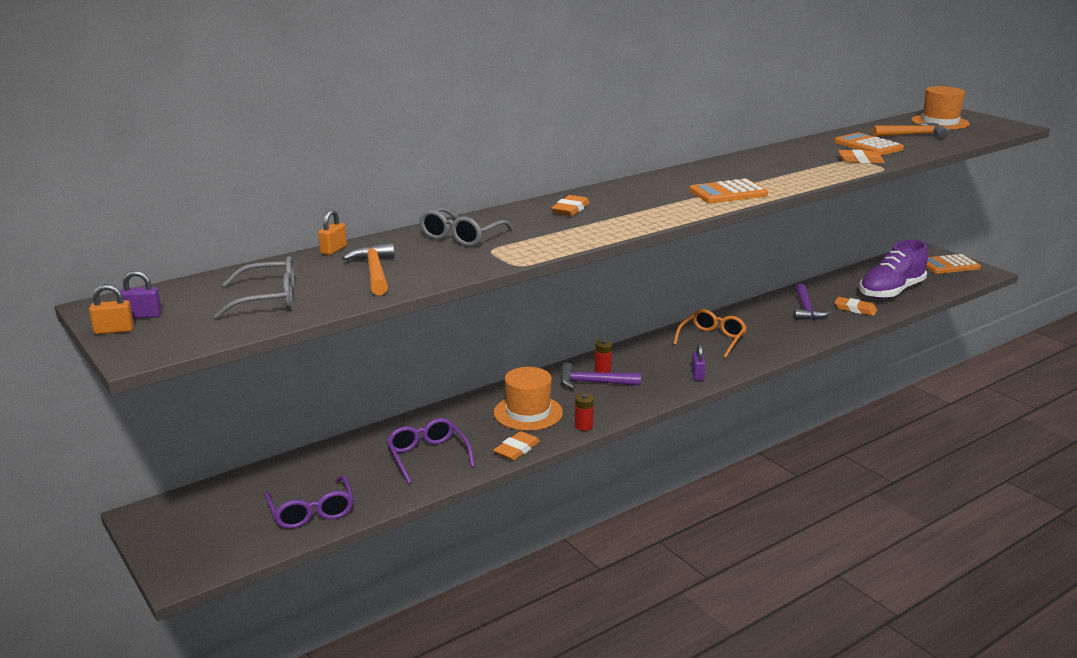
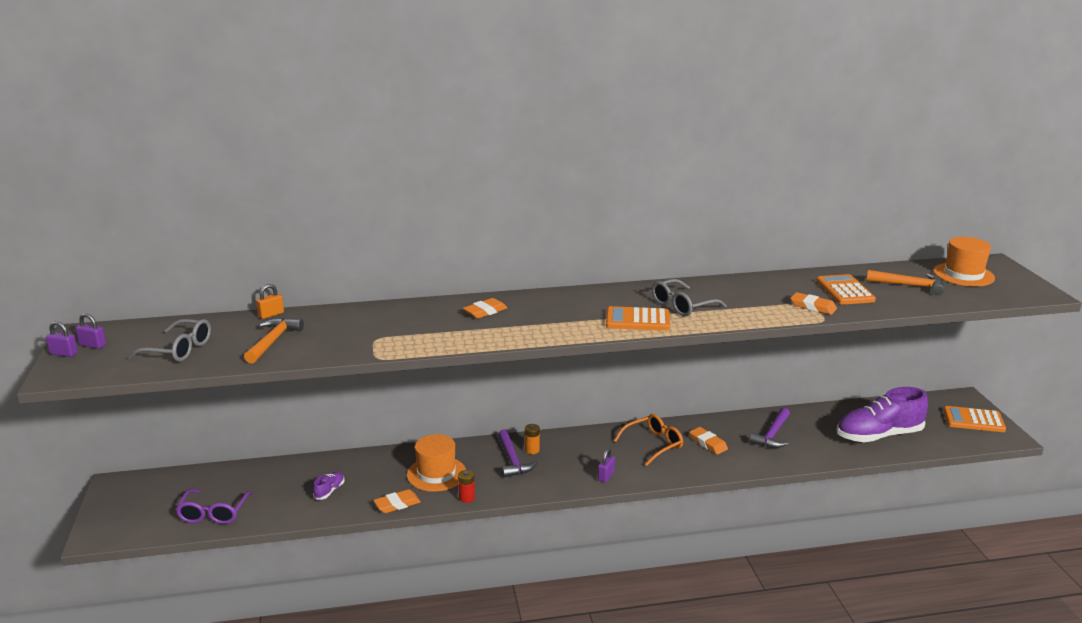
camera: 25 degrees right, 0 degrees up
orange padlock [89,284,134,334] -> purple padlock [46,321,78,357]
purple glasses [386,418,475,484] -> purple shoe [313,472,345,500]
grey glasses [419,208,513,247] -> grey glasses moved to [652,279,727,316]
purple hammer [560,363,641,389] -> purple hammer turned 135 degrees counterclockwise [498,429,538,478]
red battery [595,340,612,373] -> orange battery [525,424,540,454]
orange eraser [834,297,877,316] -> orange eraser moved to [689,427,728,455]

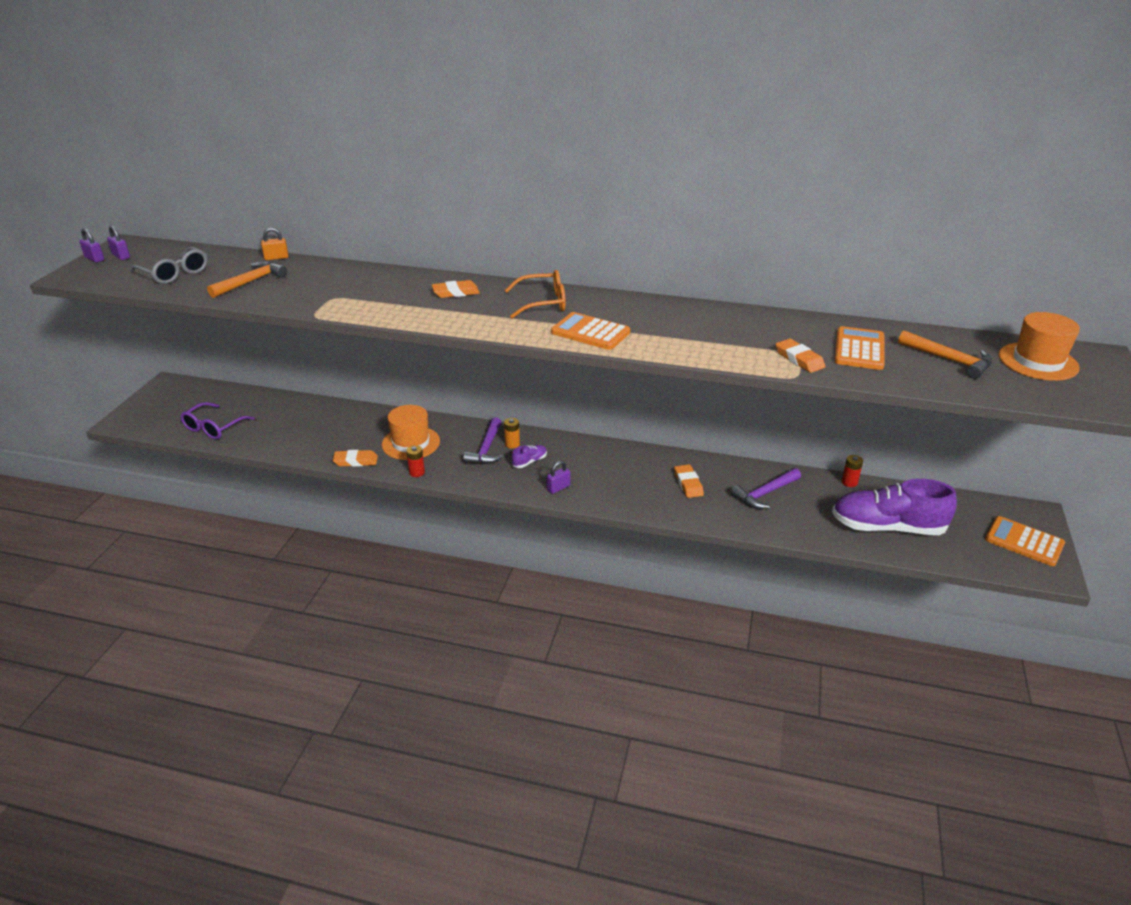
camera: 25 degrees right, 10 degrees up
purple shoe [313,472,345,500] -> purple shoe moved to [512,445,547,468]
orange glasses [614,414,683,466] -> orange glasses moved to [505,270,566,318]
grey glasses [652,279,727,316] -> none
none -> red battery [842,455,863,487]

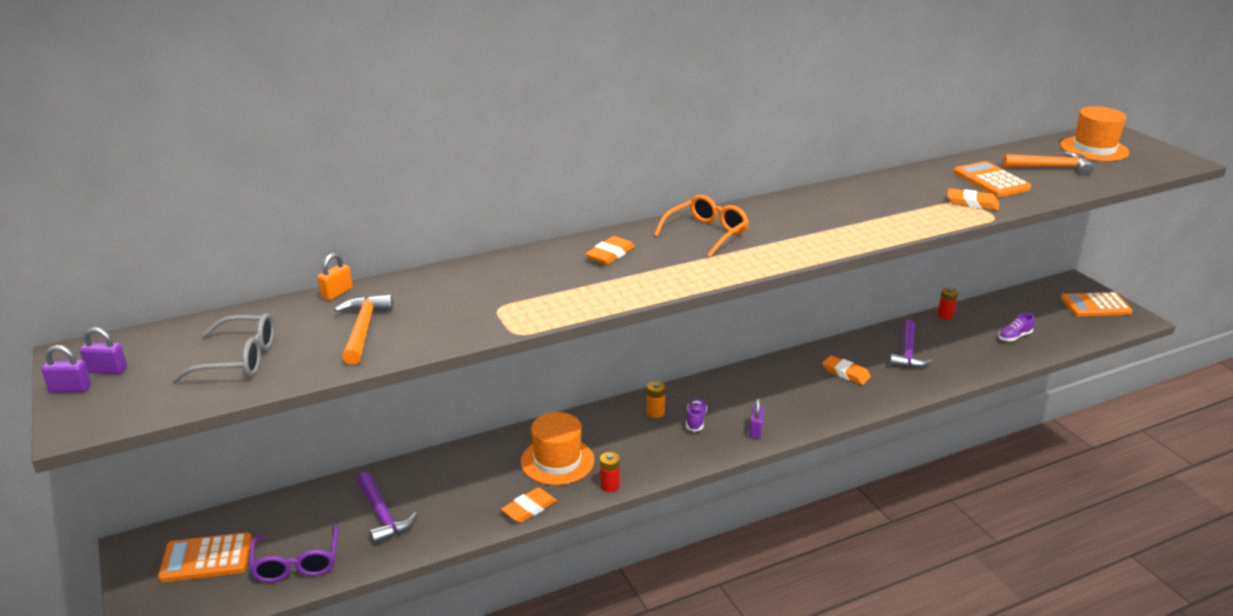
camera: 40 degrees left, 5 degrees down
purple hammer [463,417,503,464] -> purple hammer moved to [356,472,417,545]
orange calculator [551,312,630,350] -> orange calculator moved to [158,532,252,582]
purple shoe [832,479,957,535] -> purple shoe [998,313,1034,341], size x0.41

